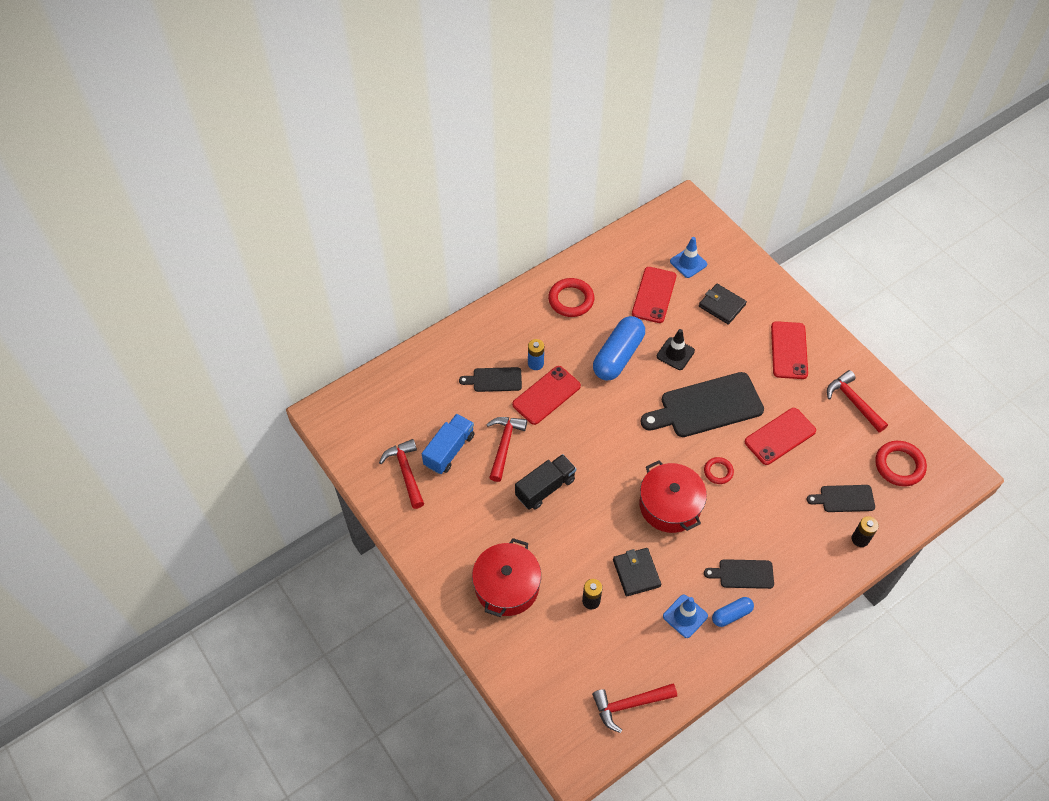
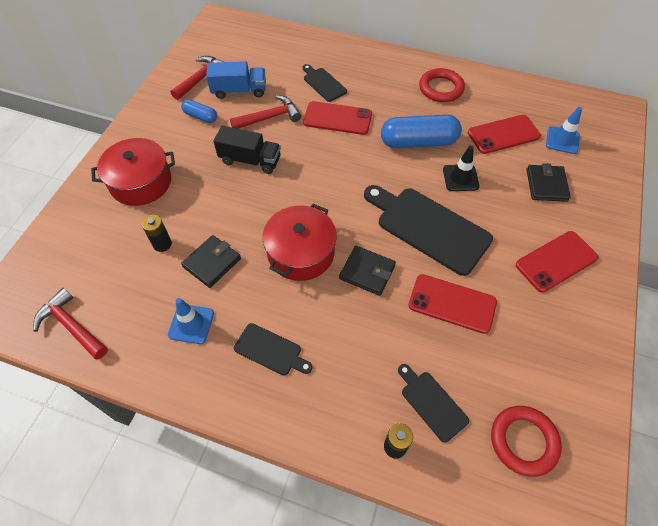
camera: 55 degrees right, 0 degrees up
blue battery [528,339,544,370] -> none
red ring [704,457,734,484] -> black wallet [339,246,396,296]
black cutting board [704,559,774,589] -> black cutting board turned 150 degrees clockwise [234,323,312,376]
blue capsule [712,597,754,627] -> blue capsule moved to [181,99,217,123]
red hammer [827,370,888,432] -> none

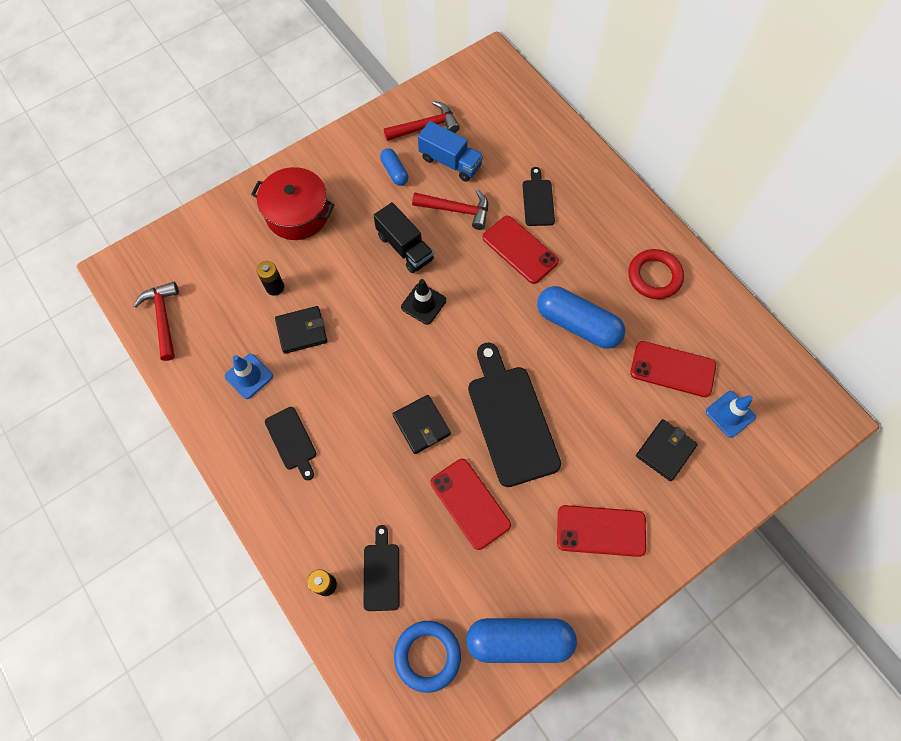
camera: 35 degrees right, 10 degrees up
red pot [262,204,337,281] -> none
black traffic cone [443,146,480,191] -> black traffic cone moved to [401,279,446,325]
red ring [491,406,562,477] -> blue ring [394,621,461,693]
none -> blue capsule [466,618,577,663]

